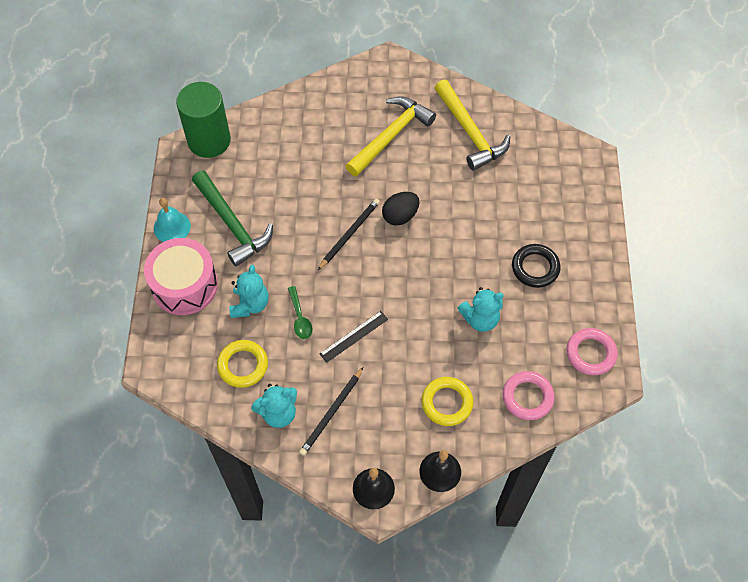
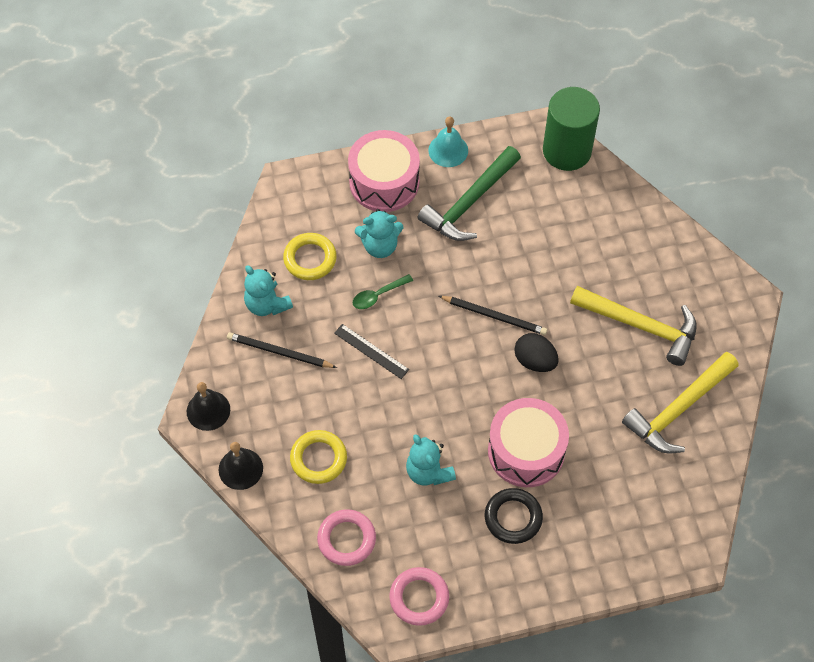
camera: 75 degrees right, 0 degrees up
none -> pink drum [488,398,569,487]

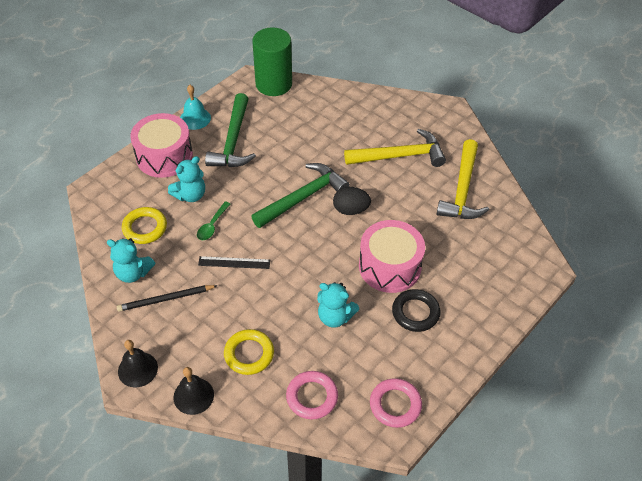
camera: 35 degrees left, 10 degrees down
black pencil [439,296,547,335] -> green hammer [251,163,350,228]

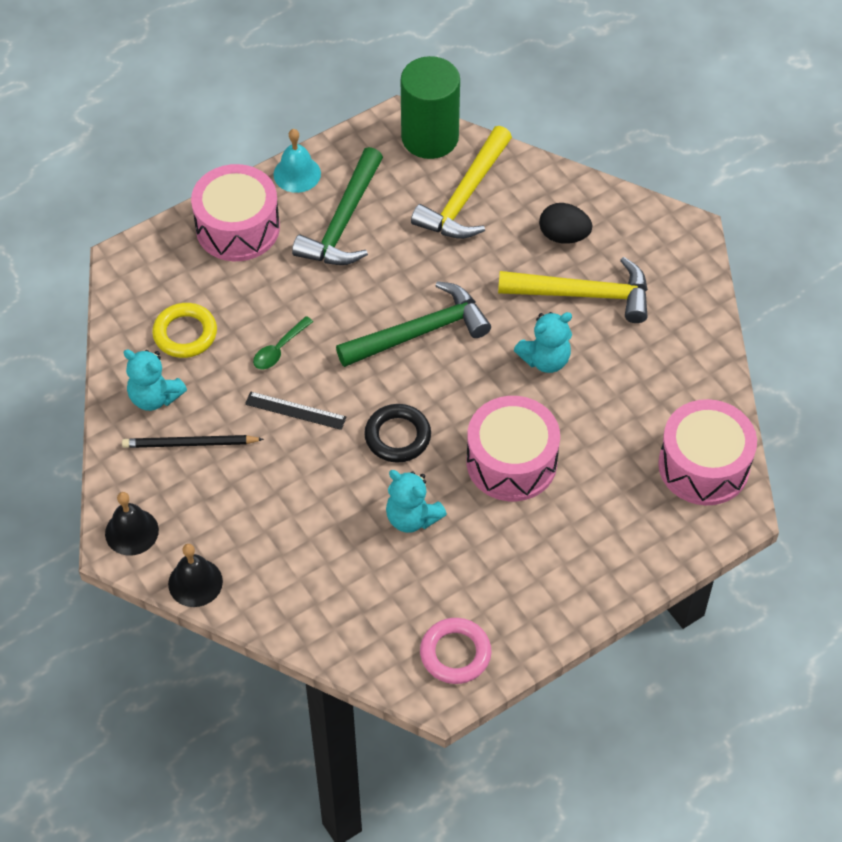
camera: 15 degrees right, 5 degrees up
turquoise teddy bear [168,156,205,202] -> turquoise teddy bear moved to [514,312,572,373]
yellow ring [224,329,274,375] -> none
pink ring [286,371,338,419] -> none
black egg [333,187,371,215] -> black egg moved to [539,203,592,244]
black ring [392,289,441,332] -> black ring moved to [364,404,431,463]
yellow hammer [436,139,489,219] -> yellow hammer moved to [411,126,512,239]
none -> pink drum [658,399,757,505]

